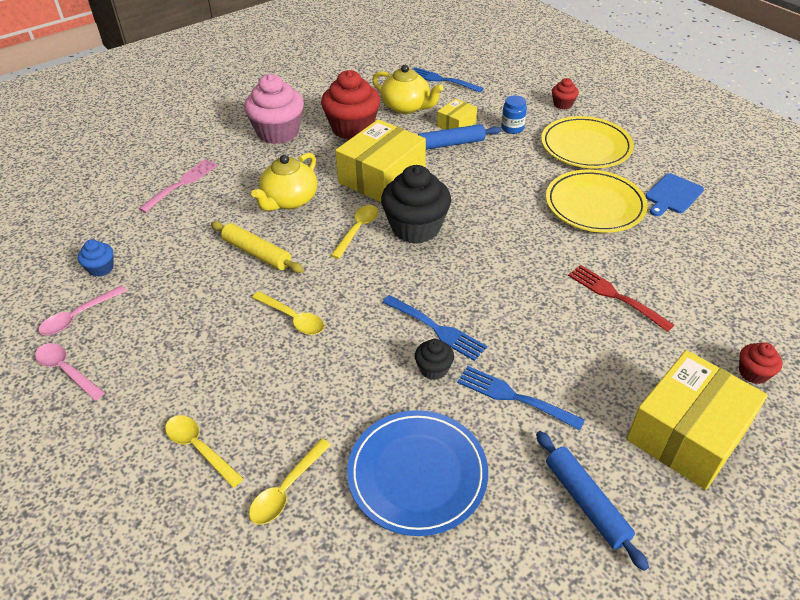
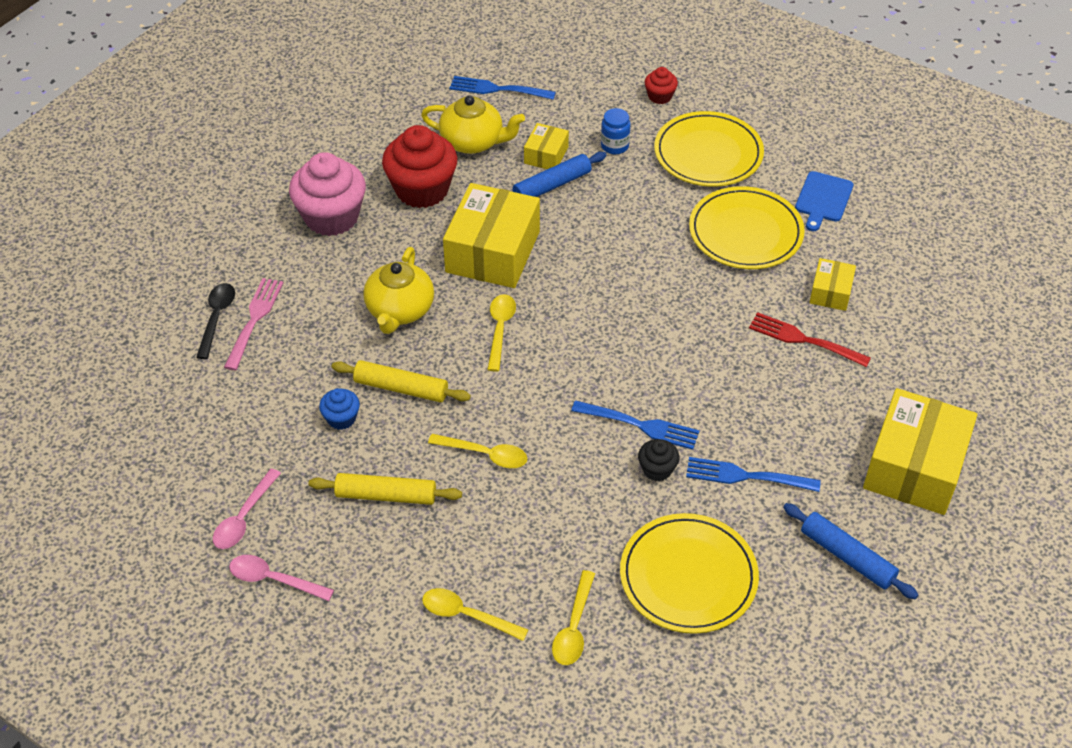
camera: 20 degrees left, 5 degrees up
blue cupcake [78,239,114,277] -> blue cupcake moved to [319,388,360,430]
blue plate [347,410,488,536] -> yellow plate [620,513,759,634]
black cupcake [381,165,451,244] -> none
red cupcake [739,342,782,384] -> none
none -> black spoon [196,283,235,359]
none -> yellow rolling pin [309,473,462,505]
none -> yellow box [809,258,856,311]

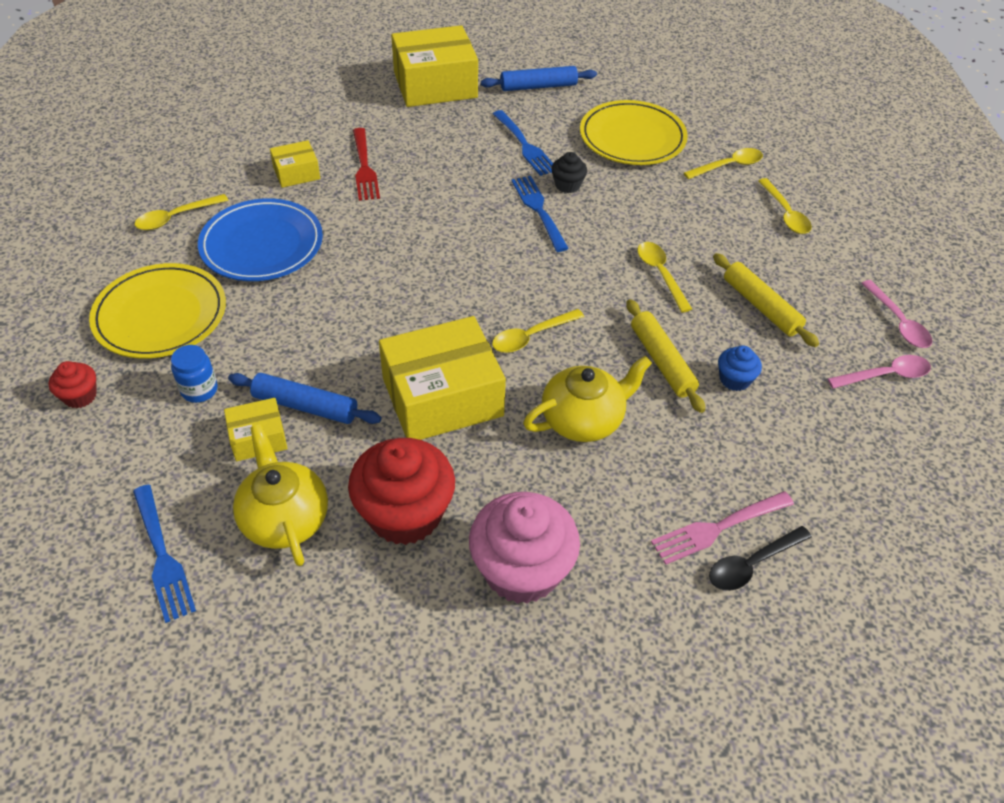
camera: 130 degrees left, 0 degrees up
yellow plate [689,186,805,269] -> blue plate [198,198,323,281]
blue rolling pin [783,503,918,599] -> blue rolling pin turned 75 degrees clockwise [481,66,597,91]
blue cutting board [795,171,854,231] -> yellow spoon [134,194,228,230]

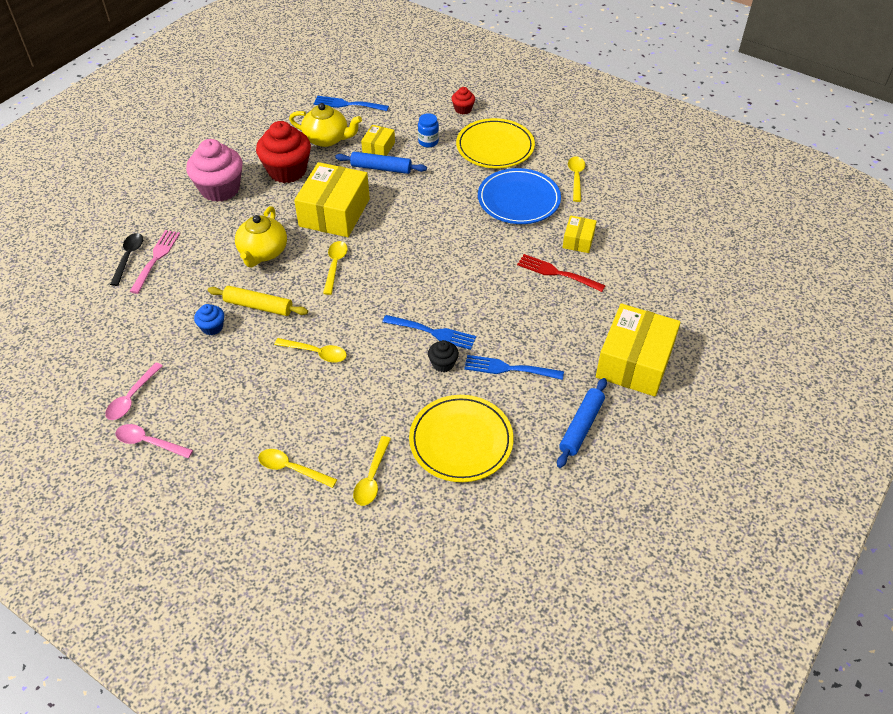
camera: 130 degrees right, 0 degrees up
blue rolling pin [228,373,382,424] -> blue rolling pin turned 45 degrees clockwise [335,152,427,174]
yellow rolling pin [713,253,819,347] -> none

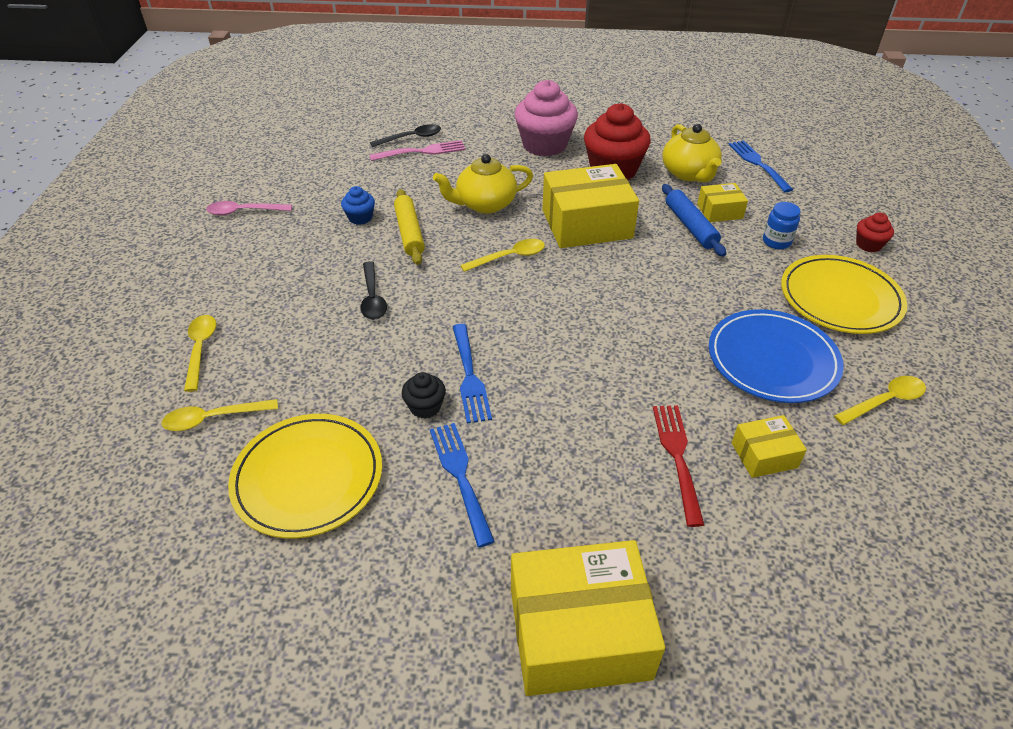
camera: 60 degrees right, 5 degrees down
pink spoon [115,424,193,458] -> none
yellow spoon [274,338,347,363] -> black spoon [360,261,387,319]
blue rolling pin [557,378,607,468] -> none

